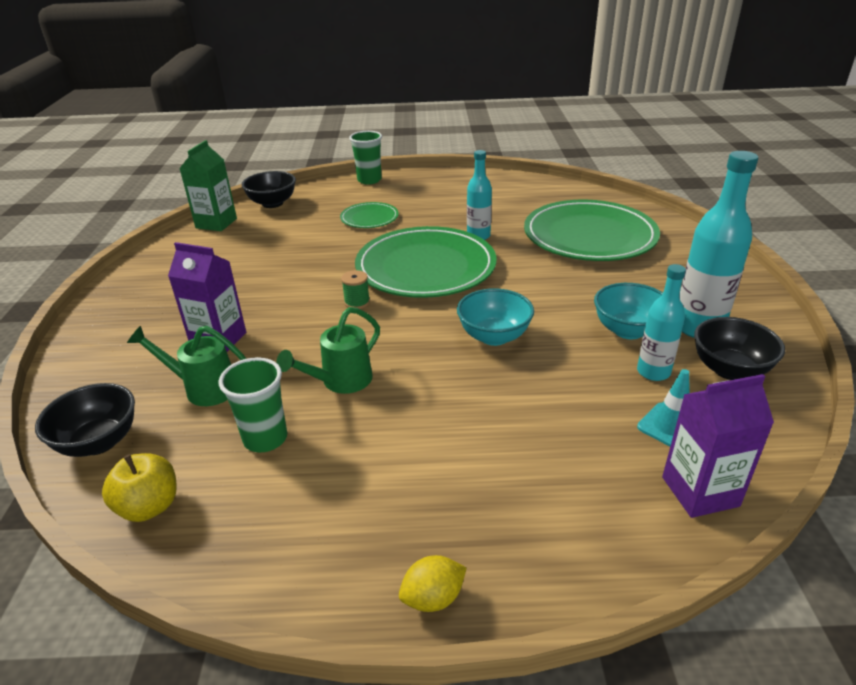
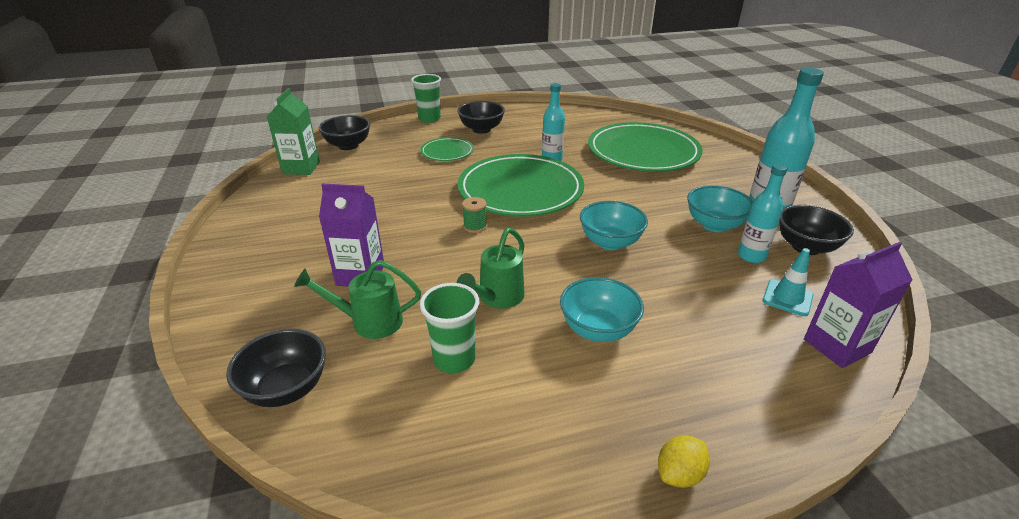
camera: 15 degrees left, 0 degrees up
yellow apple [102,453,177,522] -> none
none -> black bowl [457,101,505,134]
none -> turquoise bowl [560,277,644,342]

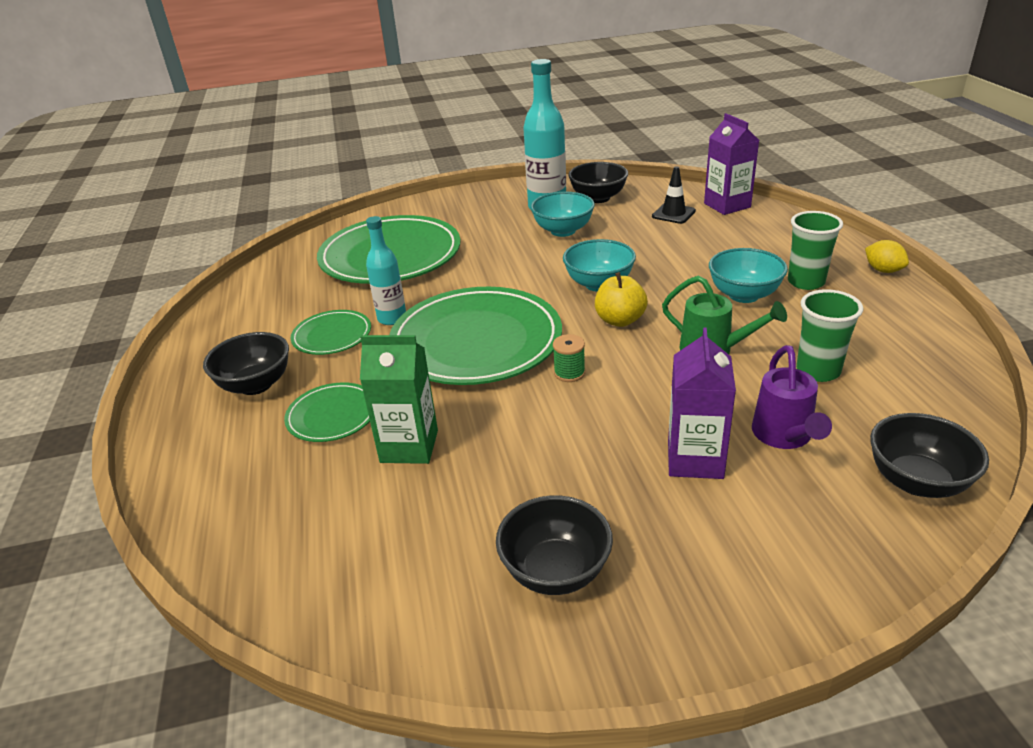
camera: 85 degrees left, 0 degrees up
green carton [267,88,320,175] -> green carton moved to [360,335,438,464]
green watering can [294,260,421,339] -> purple watering can [752,345,832,449]
black bowl [319,115,370,150] -> black bowl moved to [496,495,613,595]
green cup [411,74,441,123] -> green cup moved to [788,211,843,290]
turquoise bottle [738,164,788,263] -> none
turquoise traffic cone [763,248,814,316] -> black traffic cone [652,166,696,224]
none -> green plate [291,310,371,355]
none -> yellow apple [595,272,648,327]

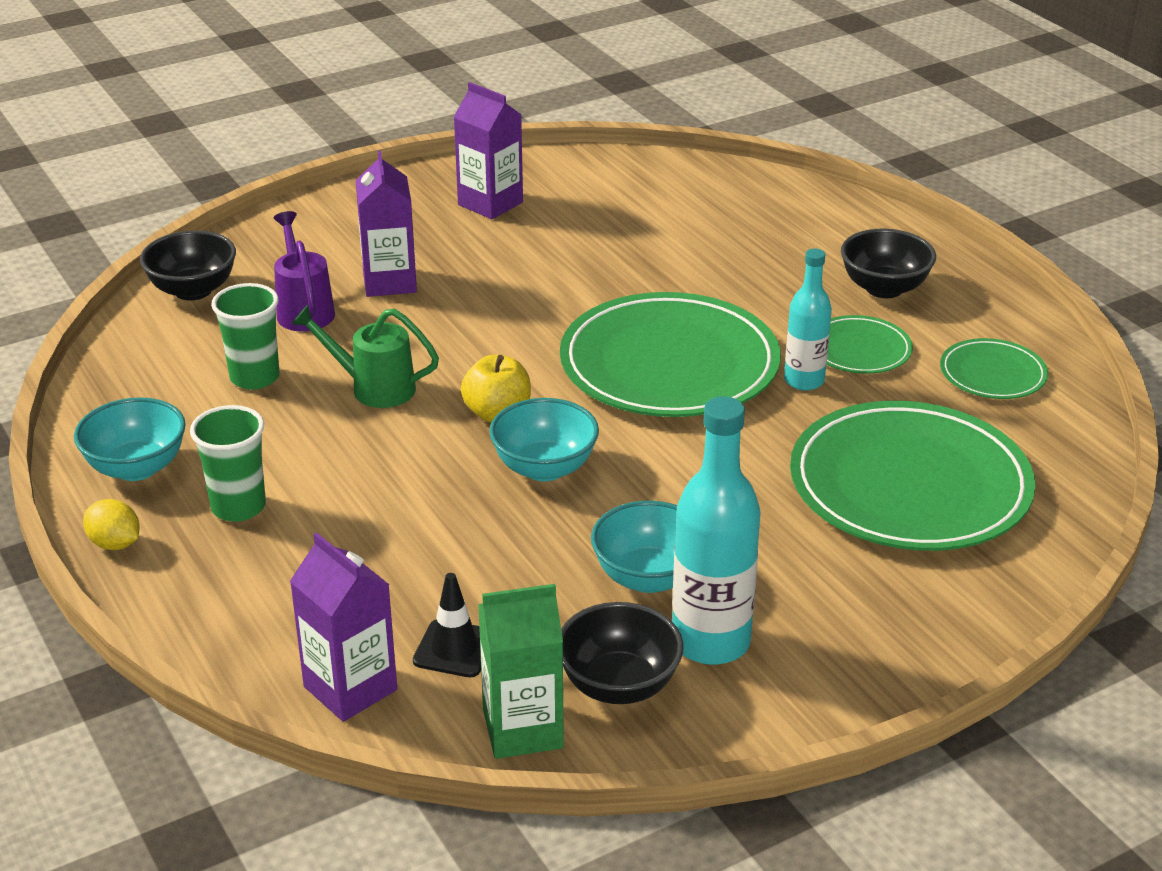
camera: 160 degrees right, 0 degrees up
green plate [284,382,370,442] -> green plate moved to [940,338,1048,399]
green carton [360,335,438,464] -> green carton moved to [478,584,564,759]
black bowl [496,495,613,595] -> purple carton [454,82,523,219]
green spool [553,334,585,382] -> none
turquoise bowl [709,248,788,303] -> turquoise bowl moved to [74,397,186,481]

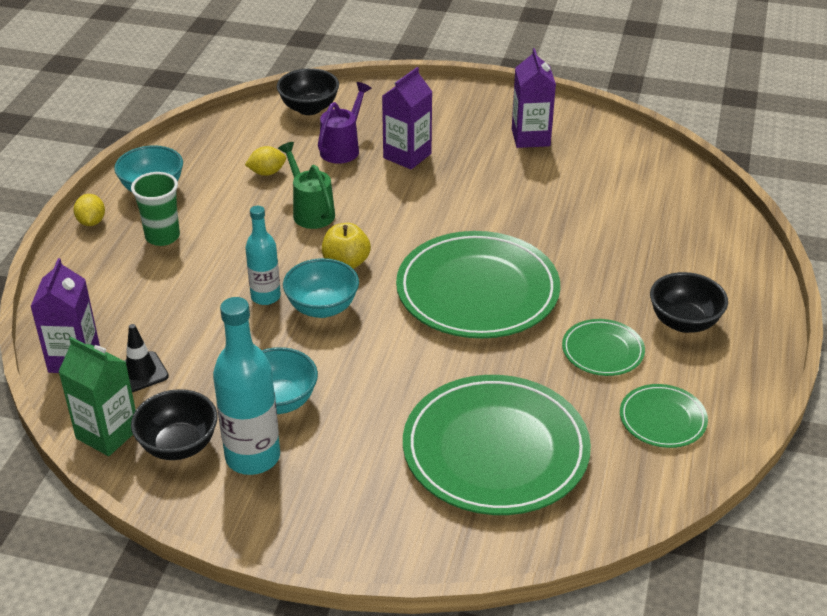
camera: 45 degrees right, 5 degrees up
green cup [211,283,279,390] -> yellow lemon [245,146,286,176]
turquoise bottle [784,248,832,391] -> turquoise bottle moved to [245,206,281,305]

